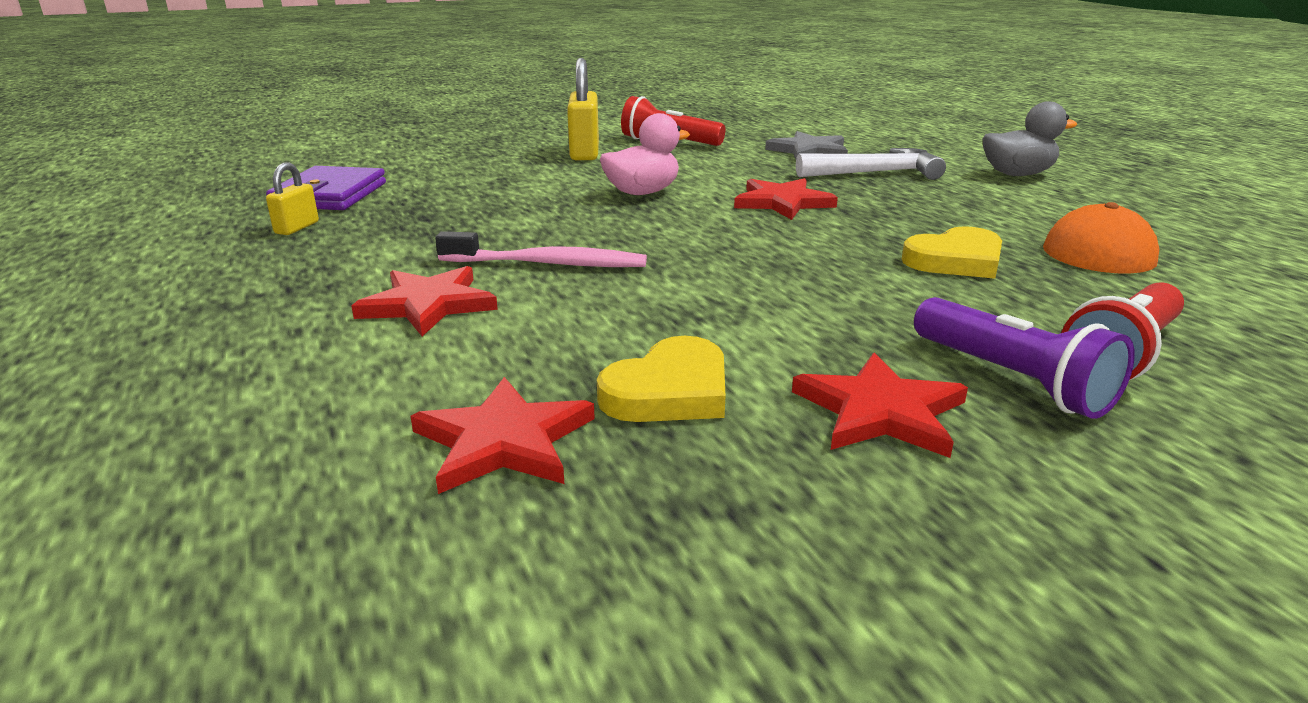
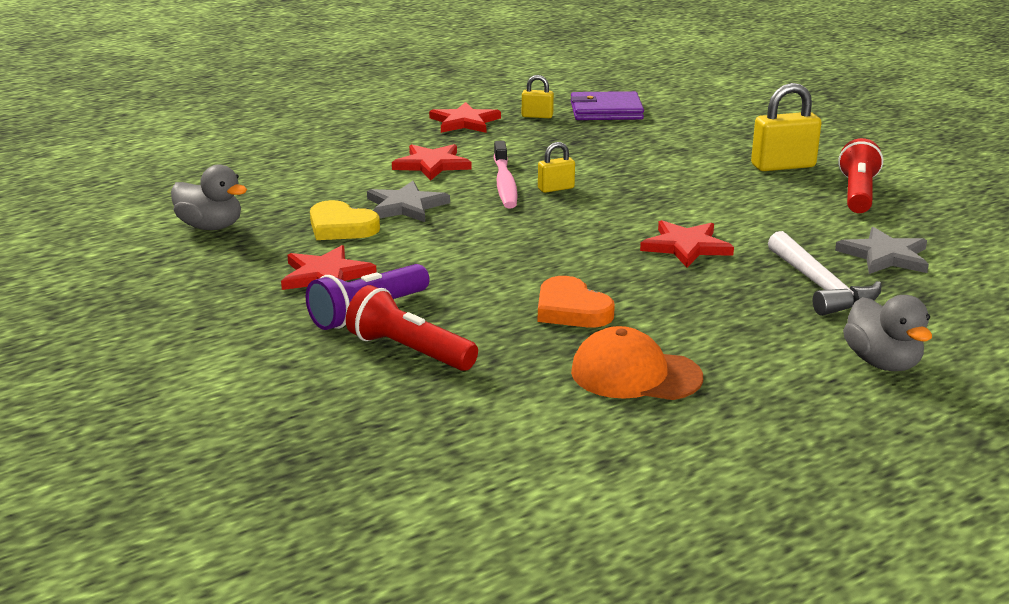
camera: 80 degrees right, 0 degrees up
red star [411,377,595,494] -> red star moved to [429,102,501,133]
pink duck [600,113,690,195] -> none
yellow heart [902,226,1002,279] -> orange heart [538,276,615,327]
none -> grey duck [171,165,247,230]
none -> grey star [367,181,450,222]
none -> yellow padlock [538,142,575,193]

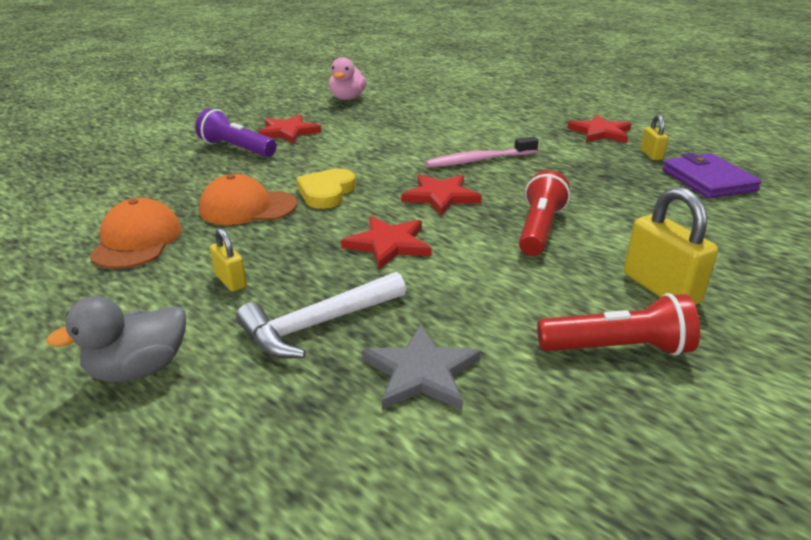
camera: 75 degrees right, 5 degrees up
grey duck [171,165,247,230] -> pink duck [329,57,366,100]
yellow heart [310,200,380,240] -> yellow heart moved to [296,168,356,209]
red flashlight [346,285,478,371] -> red flashlight moved to [519,170,570,256]
grey star [367,181,450,222] -> none
red star [392,144,471,180] -> red star moved to [401,174,482,216]
yellow padlock [538,142,575,193] -> yellow padlock moved to [210,228,247,292]
orange heart [538,276,615,327] -> orange cap [199,174,297,225]

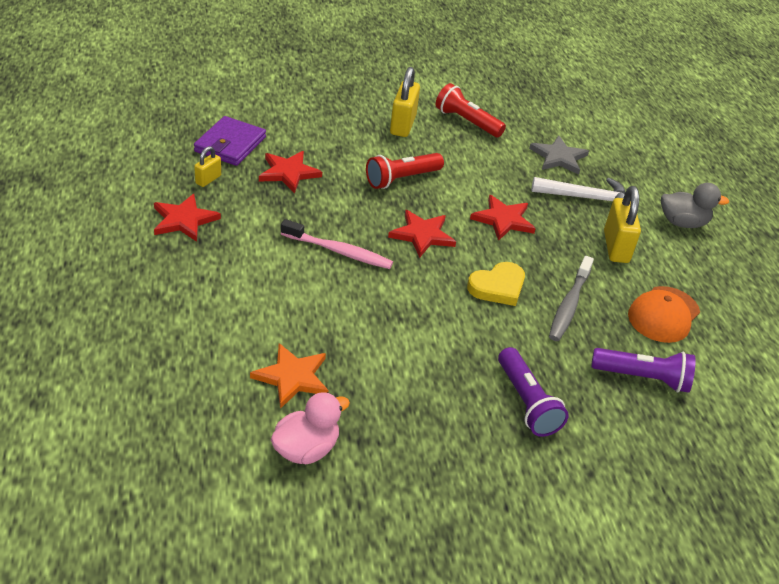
camera: 145 degrees left, 10 degrees up
orange cap [199,174,297,225] -> grey toothbrush [549,256,594,341]
yellow padlock [210,228,247,292] -> yellow padlock [604,186,641,263], size x1.82
red star [257,114,321,144] -> red star moved to [259,151,322,193]
none -> orange star [250,343,329,409]
none -> purple flashlight [591,348,696,393]

